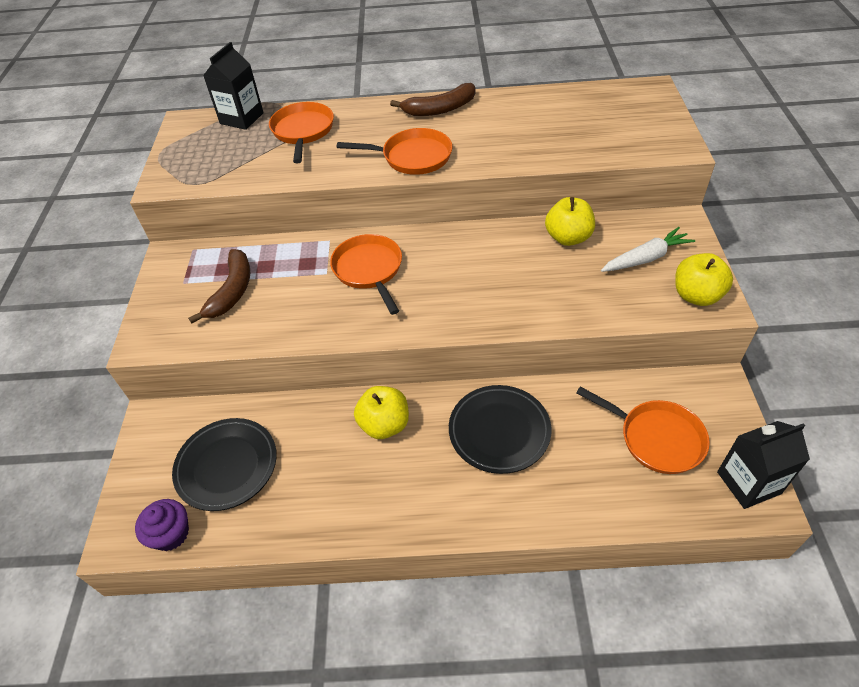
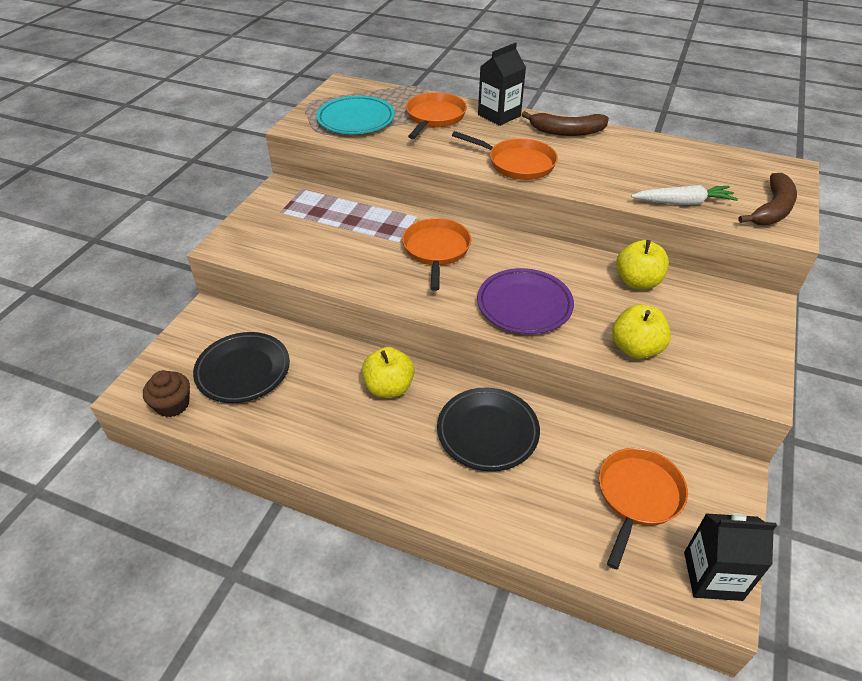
camera: 20 degrees right, 5 degrees down
purple cupcake [135,499,189,551] -> brown cupcake [143,370,190,417]
brown banana [188,249,250,324] -> brown banana moved to [738,173,797,225]
black carton [203,42,264,130] -> black carton moved to [478,43,526,126]
orange pan [576,386,710,474] -> orange pan turned 120 degrees counterclockwise [599,448,688,569]
white carrot [601,227,695,272] -> white carrot moved to [631,185,738,205]
yellow apple [675,253,733,306] -> yellow apple moved to [612,304,671,359]
none -> turquoise plate [316,95,395,134]
none -> purple plate [477,268,574,334]

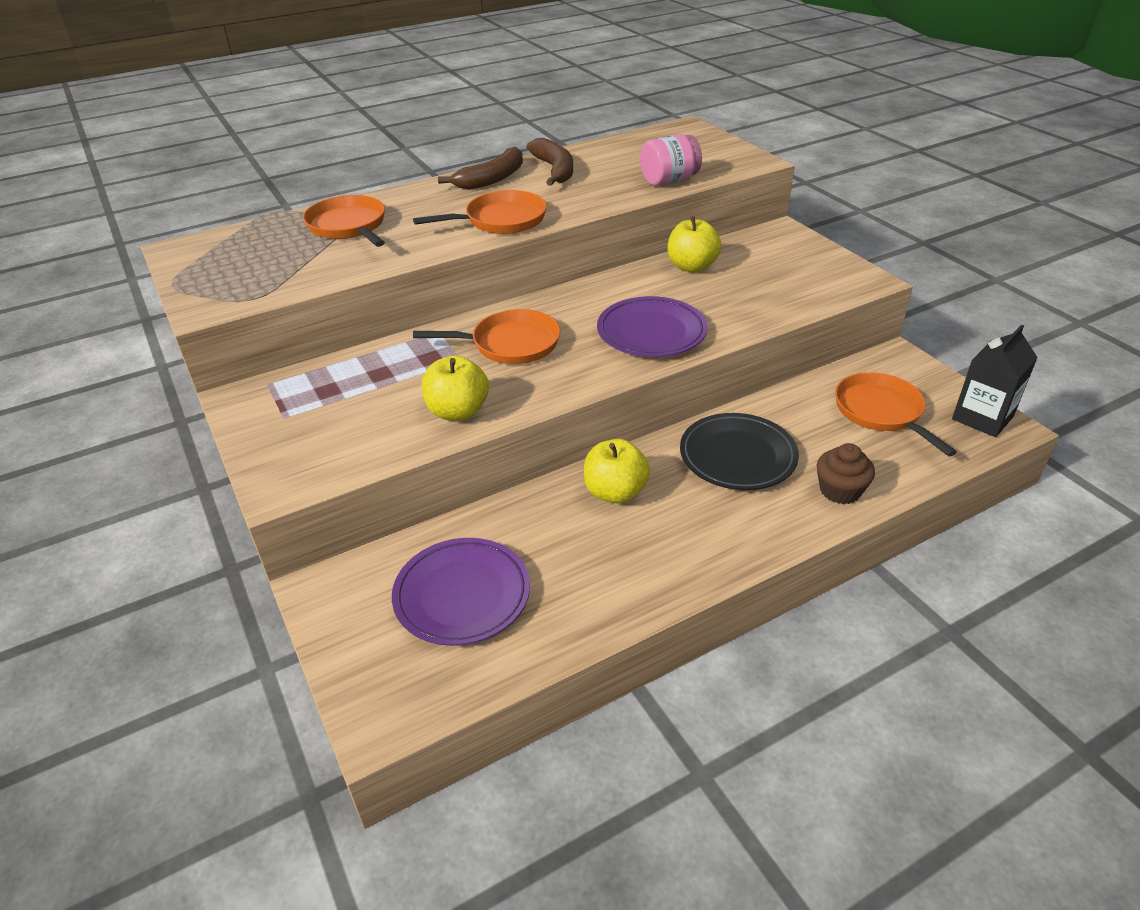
camera: 50 degrees left, 5 degrees down
brown cupcake [143,370,190,417] -> brown cupcake moved to [817,443,875,504]
black plate [193,332,290,403] -> purple plate [392,538,530,646]
turquoise plate [316,95,395,134] -> none
orange pan [402,218,471,291] -> orange pan turned 135 degrees clockwise [413,309,560,364]
black carton [478,43,526,126] -> none
yellow apple [612,304,671,359] -> yellow apple moved to [422,355,489,421]
white carrot [631,185,738,205] -> pink jar [640,134,702,186]
brown banana [738,173,797,225] -> brown banana moved to [527,138,573,186]

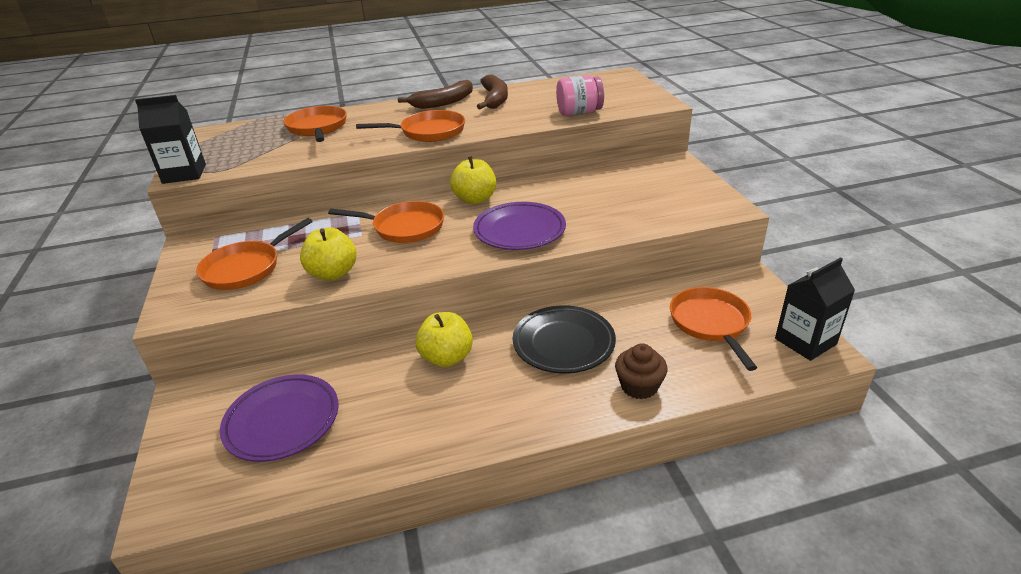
camera: 15 degrees right, 5 degrees down
yellow apple [667,216,721,273] -> yellow apple moved to [450,156,496,204]
none -> black carton [135,95,206,184]
none -> orange pan [196,218,313,290]

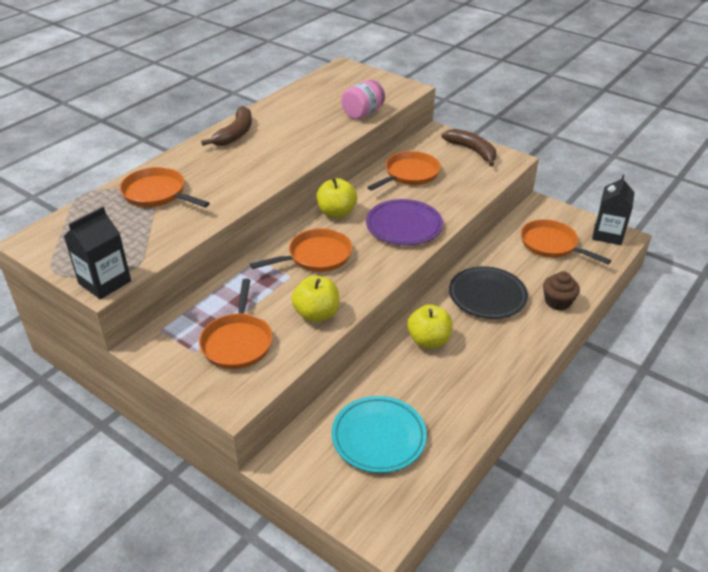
camera: 40 degrees left, 5 degrees up
purple plate [220,374,339,462] -> turquoise plate [331,396,427,473]
orange pan [356,110,465,142] -> orange pan moved to [367,151,441,191]
brown banana [477,74,508,109] -> brown banana moved to [441,129,496,167]

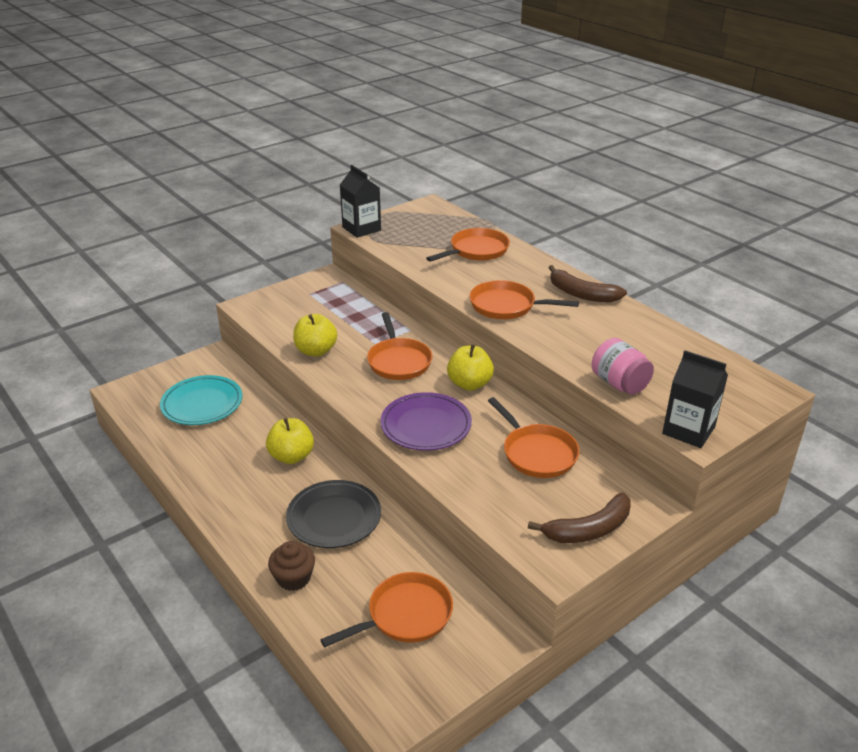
camera: 105 degrees right, 5 degrees down
orange pan [199,279,273,369] -> orange pan moved to [469,280,579,319]
black carton [592,175,635,245] -> black carton moved to [662,351,728,448]

